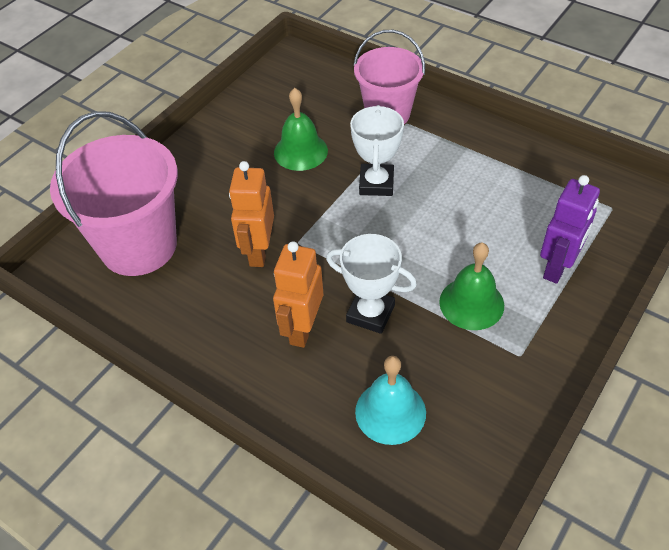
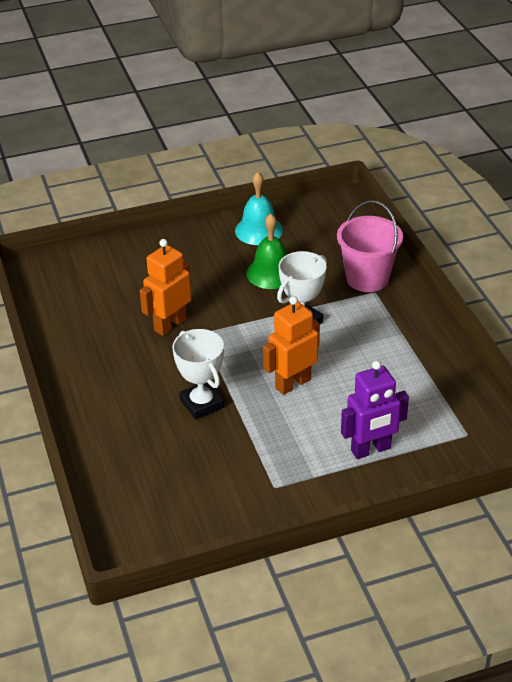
camera: 35 degrees right, 10 degrees down
pink bucket [50,111,178,276] -> none
orange robot [273,241,323,348] -> orange robot moved to [263,296,320,395]
turquoise bell [355,356,426,445] -> turquoise bell moved to [235,172,283,245]
green bell [439,243,504,330] -> none

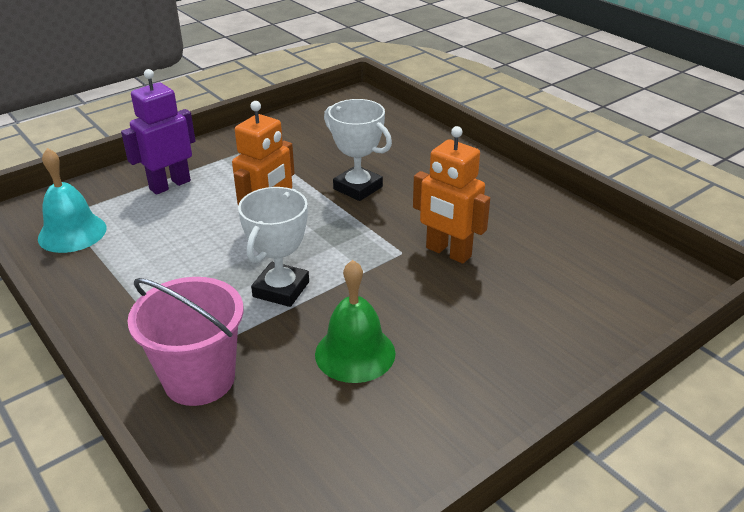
camera: 160 degrees right, 5 degrees down
orange robot [140,239,191,336] -> orange robot turned 105 degrees clockwise [413,126,490,264]
turquoise bell [235,172,283,245] -> turquoise bell moved to [38,148,106,253]

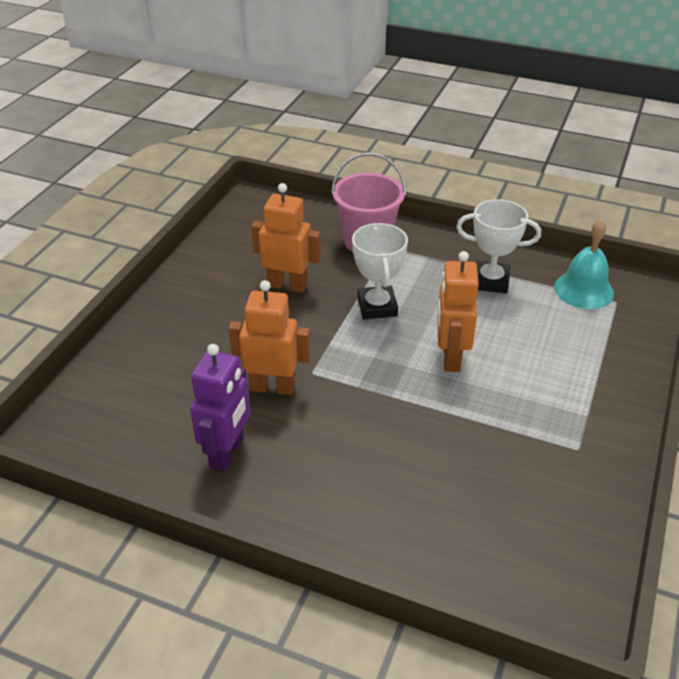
camera: 150 degrees right, 5 degrees up
purple robot [121,69,196,195] -> purple robot moved to [190,344,251,472]
green bell [315,260,395,383] -> orange robot [251,183,321,293]
white trophy [324,99,392,201] -> white trophy moved to [456,199,541,293]

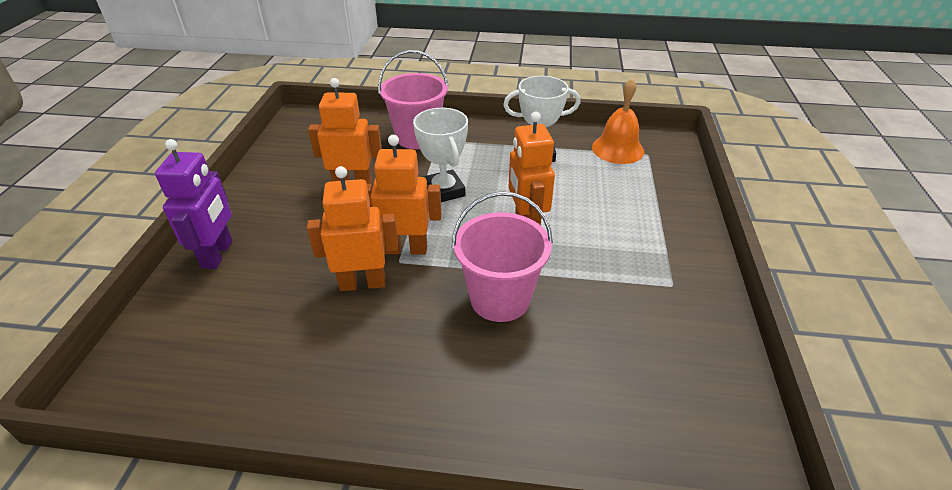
camera: 15 degrees left, 0 degrees up
purple robot [190,344,251,472] -> purple robot moved to [155,139,233,269]
turquoise bell [554,219,614,309] -> orange bell [592,79,644,164]
none -> orange robot [367,135,442,255]
none -> pink bucket [452,191,553,322]

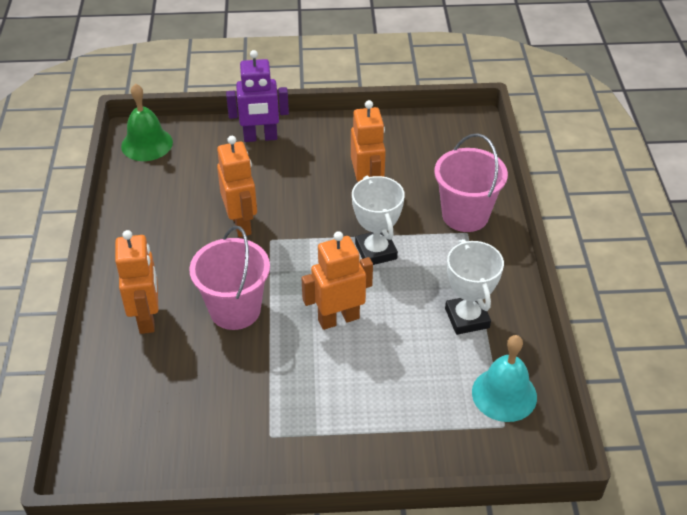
camera: 80 degrees right, 5 degrees up
orange robot [367,135,442,255] -> orange robot moved to [115,230,159,334]
white trophy [413,108,468,202] -> white trophy turned 75 degrees counterclockwise [352,176,405,265]
orange bell [592,79,644,164] -> turquoise bell [472,335,537,422]
none -> green bell [121,83,173,161]

